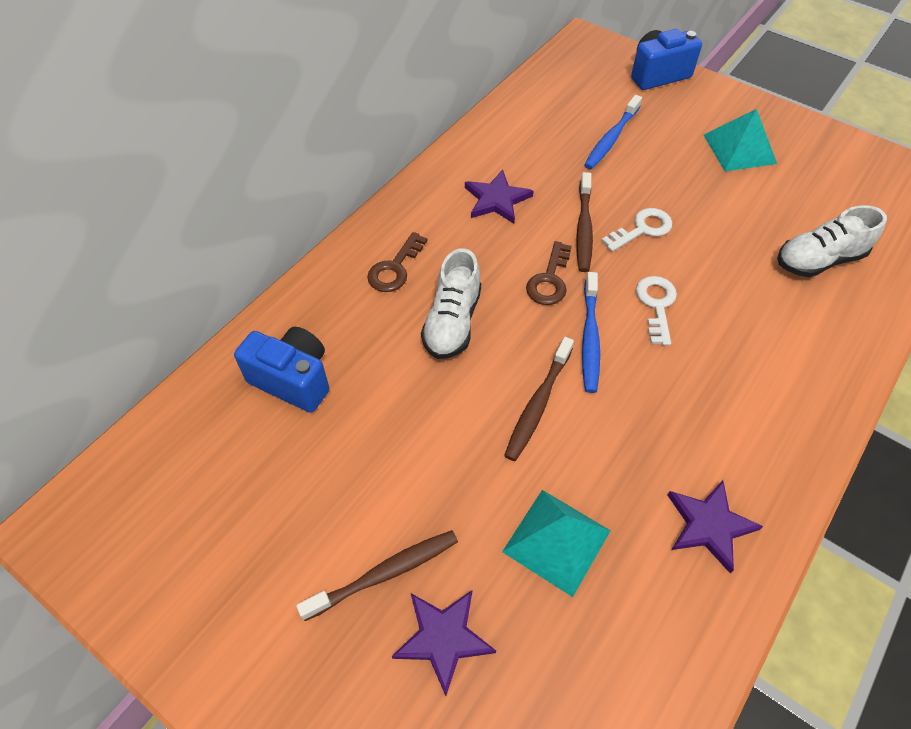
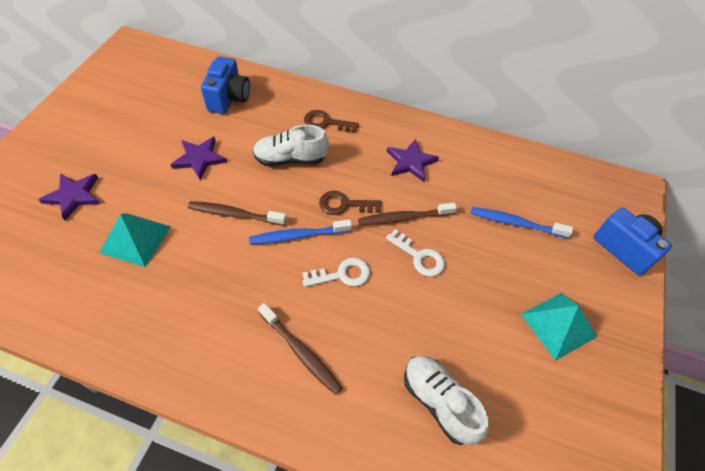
camera: 70 degrees right, 0 degrees up
brown toothbrush [296,530,458,621] -> brown toothbrush moved to [258,303,343,395]
purple star [668,480,763,573] -> purple star moved to [171,137,227,180]

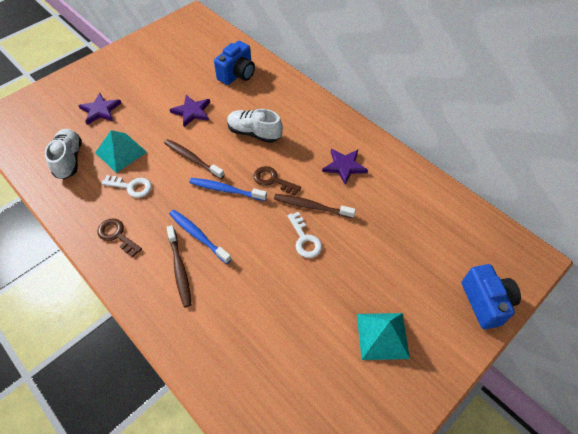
camera: 30 degrees right, 0 degrees up
white key [302,258,370,287] -> white key moved to [101,175,152,198]
brown key [304,110,359,133] -> brown key moved to [97,219,142,257]
white shoe [404,356,489,445] -> white shoe moved to [45,129,82,179]
blue toothbrush [471,207,573,238] -> blue toothbrush moved to [169,210,232,264]

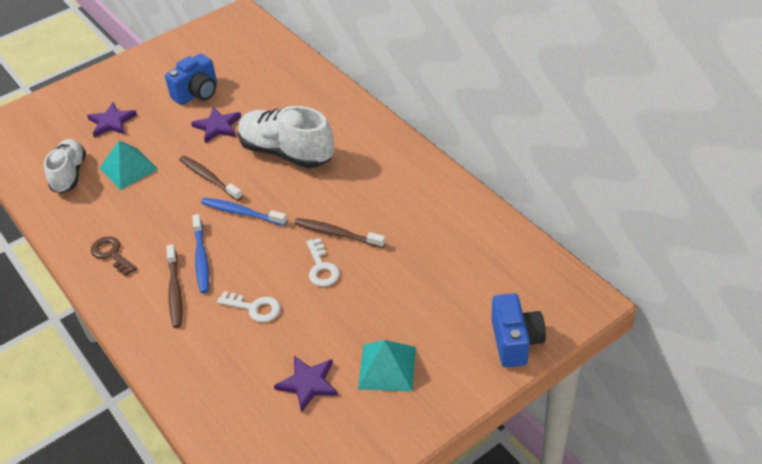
camera: 10 degrees right, 10 degrees down
white key [101,175,152,198] -> white key moved to [217,291,280,322]
blue toothbrush [169,210,232,264] -> blue toothbrush turned 150 degrees counterclockwise [192,214,209,293]
blue camera [214,41,255,85] -> blue camera moved to [165,53,217,105]
white shoe [227,109,283,143] -> white shoe [238,106,334,169], size x1.53
brown key [254,166,301,196] -> none
purple star [322,149,368,185] -> purple star moved to [274,356,338,413]

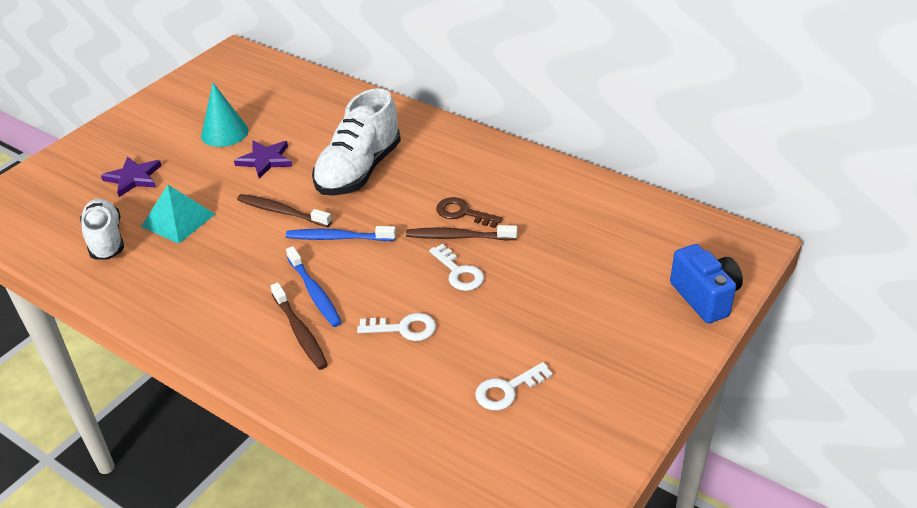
camera: 20 degrees left, 5 degrees down
brown key [91,236,137,277] -> brown key moved to [436,197,502,228]
blue camera [165,53,217,105] -> turquoise cone [201,83,249,147]
white shoe [238,106,334,169] -> white shoe turned 75 degrees counterclockwise [312,88,401,196]
purple star [274,356,338,413] -> white key [475,362,553,411]
turquoise pyramid [358,340,416,392] -> none

